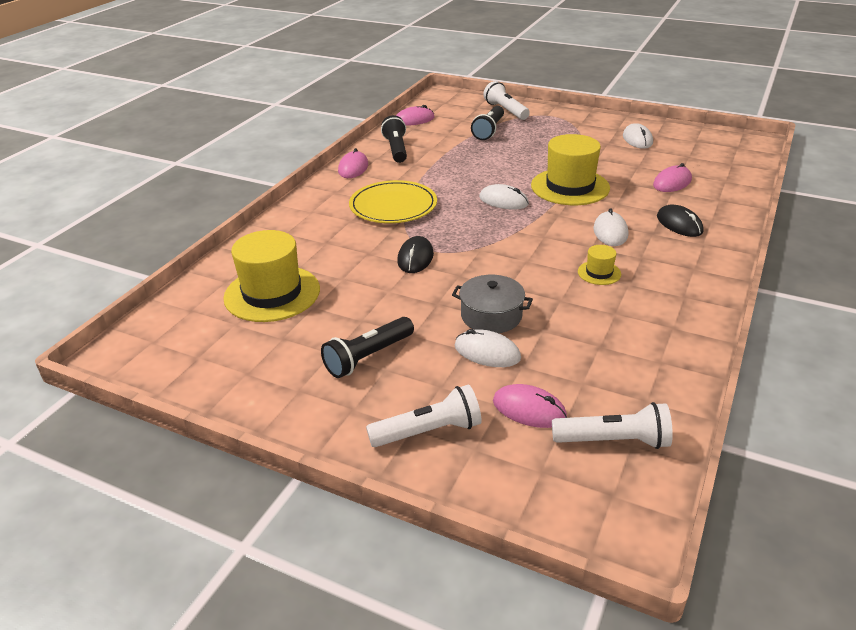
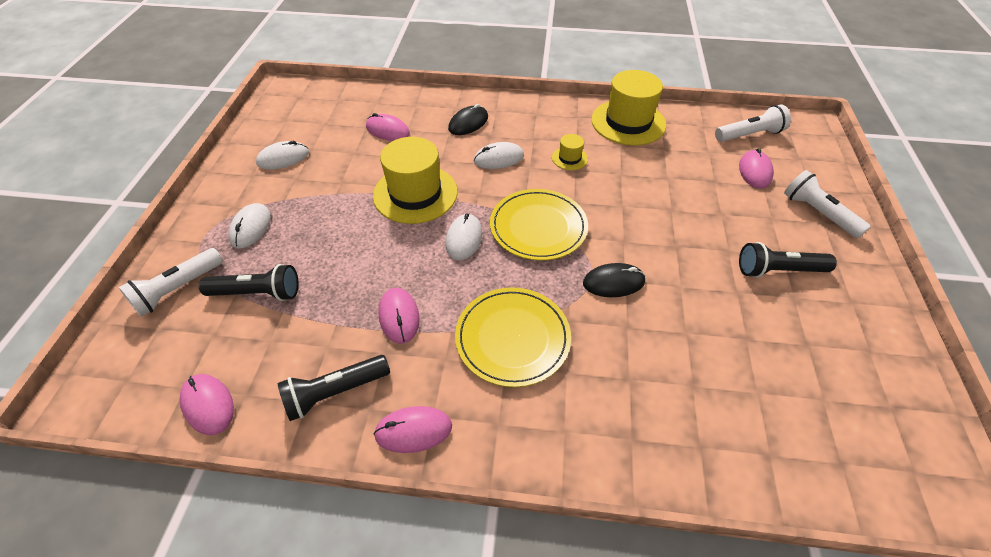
camera: 110 degrees left, 15 degrees up
yellow hat [223,230,320,322] -> yellow hat moved to [591,70,666,145]
black flashlight [321,317,414,378] -> black flashlight turned 150 degrees clockwise [739,242,837,278]
grey pot [452,275,533,333] -> none
white mouse [455,329,521,367] -> white mouse moved to [228,203,271,248]
white flashlight [552,402,673,449] -> white flashlight turned 90 degrees clockwise [715,105,791,142]
none -> pink mouse [378,288,420,344]
none -> yellow plate [490,189,588,261]

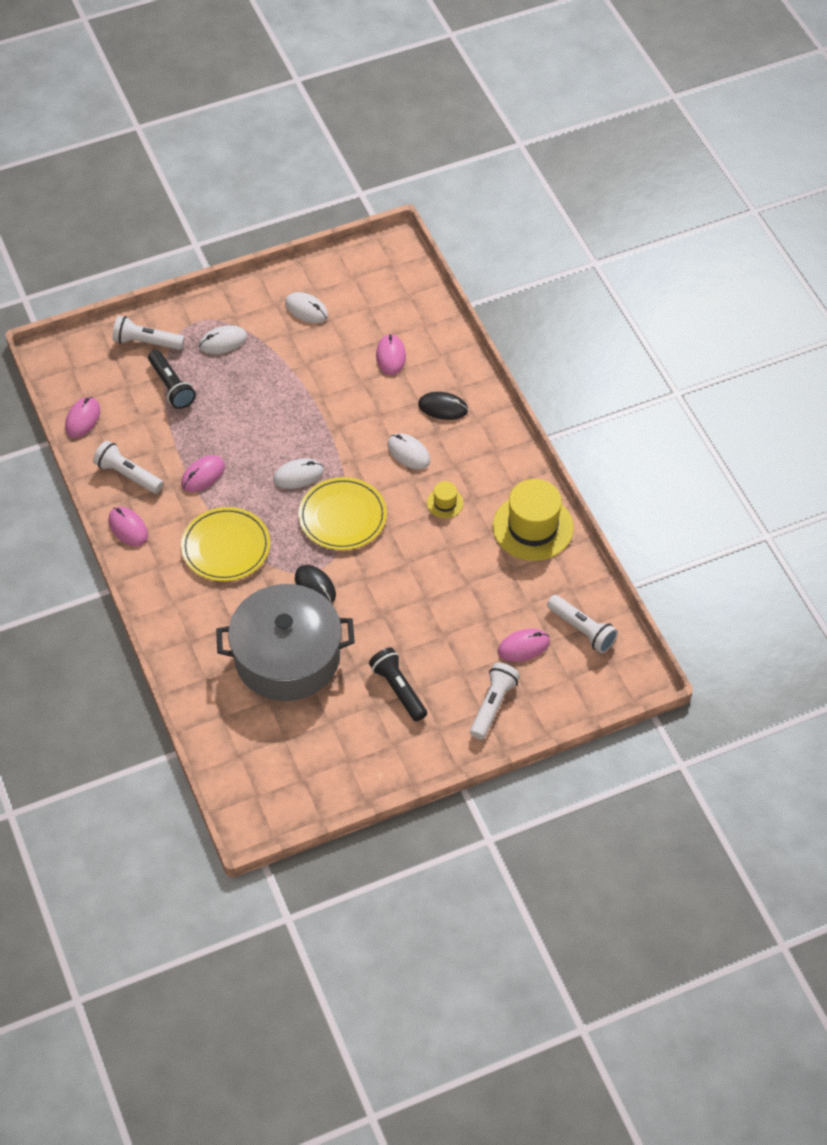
camera: 60 degrees right, 5 degrees up
black flashlight [277,355,390,421] -> white flashlight [93,440,164,494]
yellow hat [373,137,458,224] -> none
none -> grey pot [216,584,355,701]

